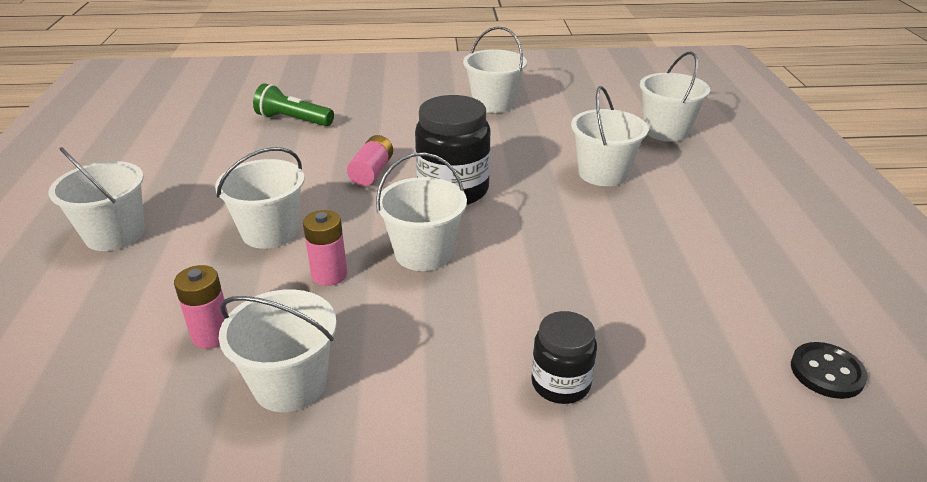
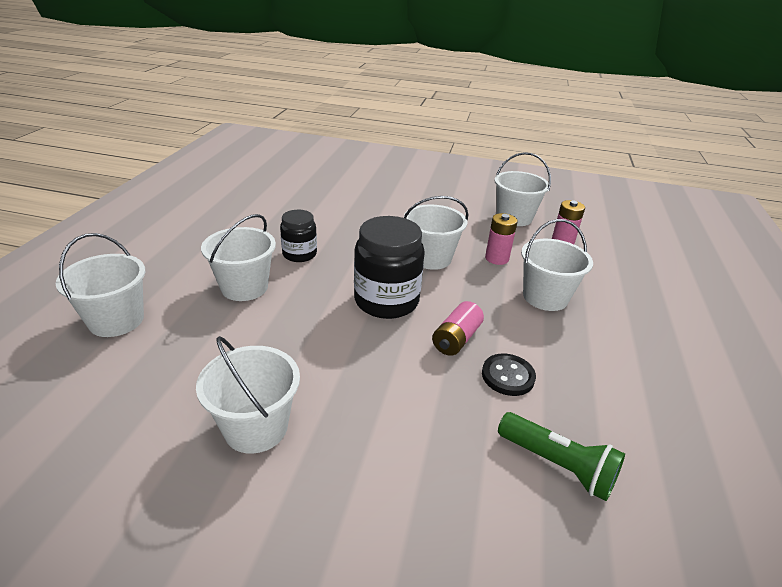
camera: 165 degrees left, 0 degrees up
white bucket [49,147,145,251] -> none
black jar [531,311,597,404] -> black jar moved to [280,210,317,262]
black button [791,342,868,399] -> black button moved to [482,353,536,396]

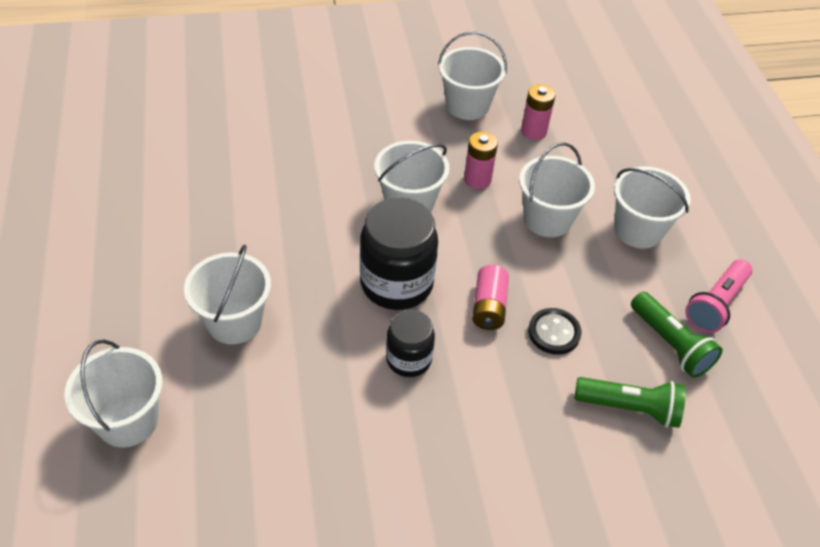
camera: 25 degrees left, 15 degrees up
white bucket [196,336,300,454] -> white bucket moved to [614,167,691,248]
black jar [280,210,317,262] -> black jar moved to [386,310,435,377]
none -> green flashlight [631,292,722,378]
none -> pink flashlight [685,259,752,333]

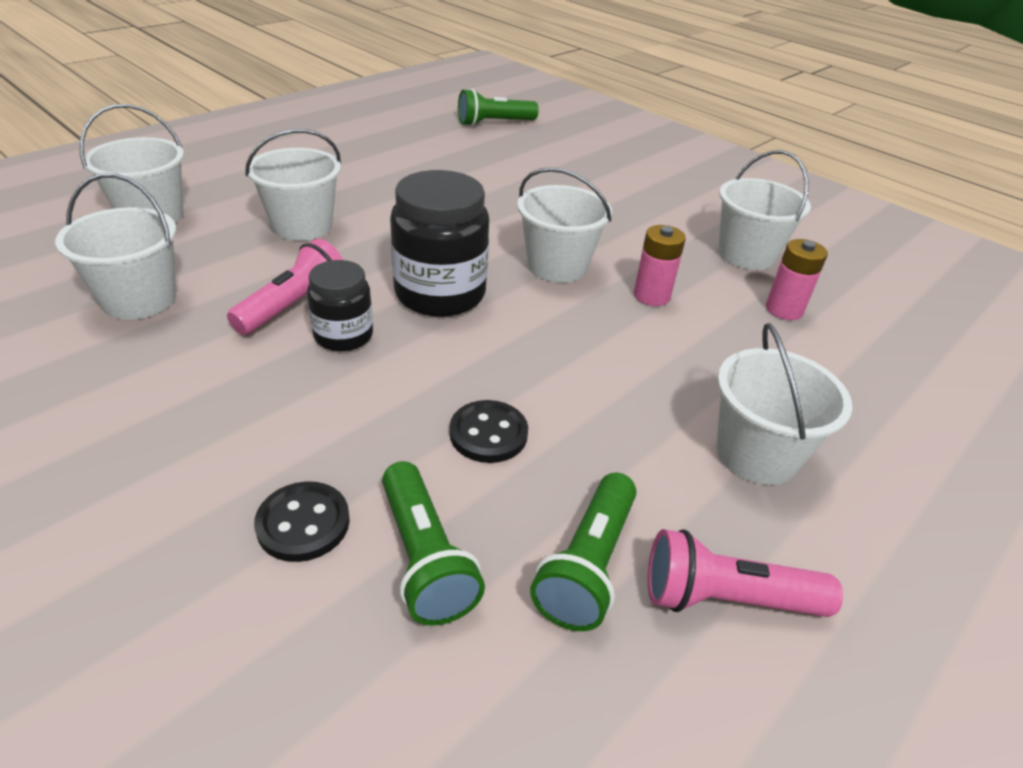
camera: 55 degrees right, 10 degrees down
pink battery [472,265,509,330] -> none
white bucket [519,142,595,237] -> white bucket moved to [55,174,177,319]
none -> pink flashlight [227,239,343,335]
none -> black button [254,481,350,562]
none -> green flashlight [458,89,539,126]

